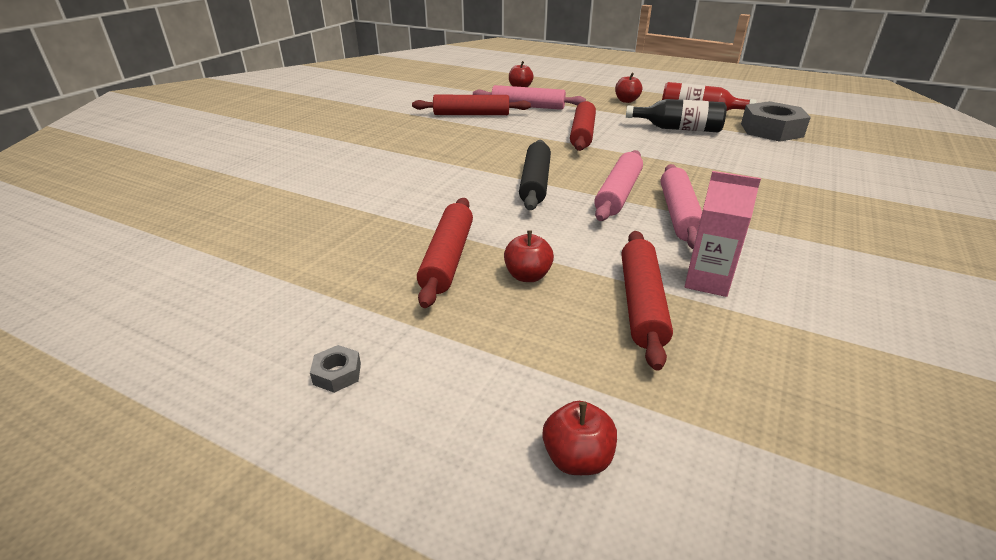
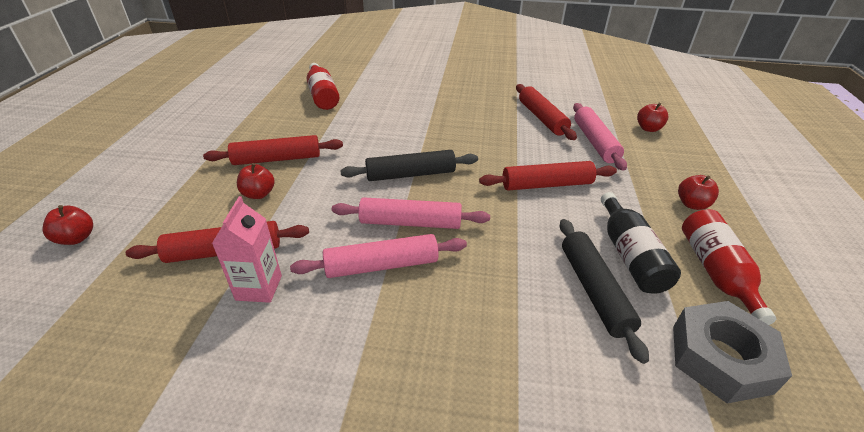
camera: 70 degrees right, 5 degrees up
grey nut [310,345,361,393] -> none
none -> red bottle [307,63,339,110]
none -> black rolling pin [560,219,649,364]

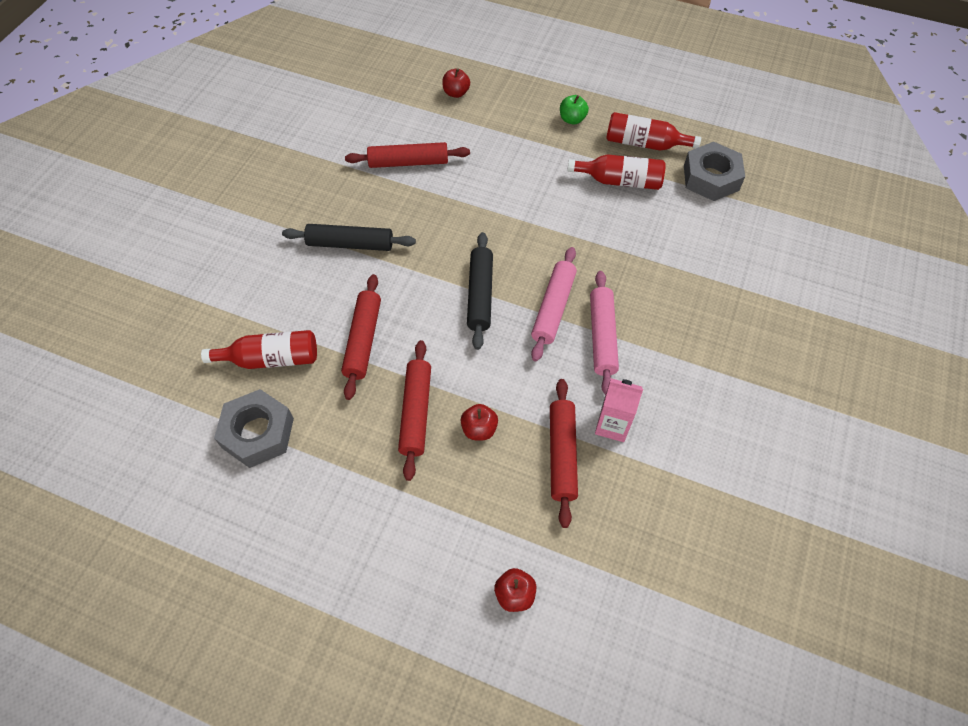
camera: 75 degrees left, 20 degrees up
red rolling pin [479,161,617,190] -> red rolling pin moved to [341,274,381,400]
black rolling pin [560,219,649,364] -> black rolling pin moved to [282,224,416,251]
pink rolling pin [573,103,627,171] -> none
black bottle [601,192,681,294] -> red bottle [567,154,666,190]
red apple [678,175,719,210] -> green apple [560,95,589,124]
none -> grey nut [214,389,294,468]

